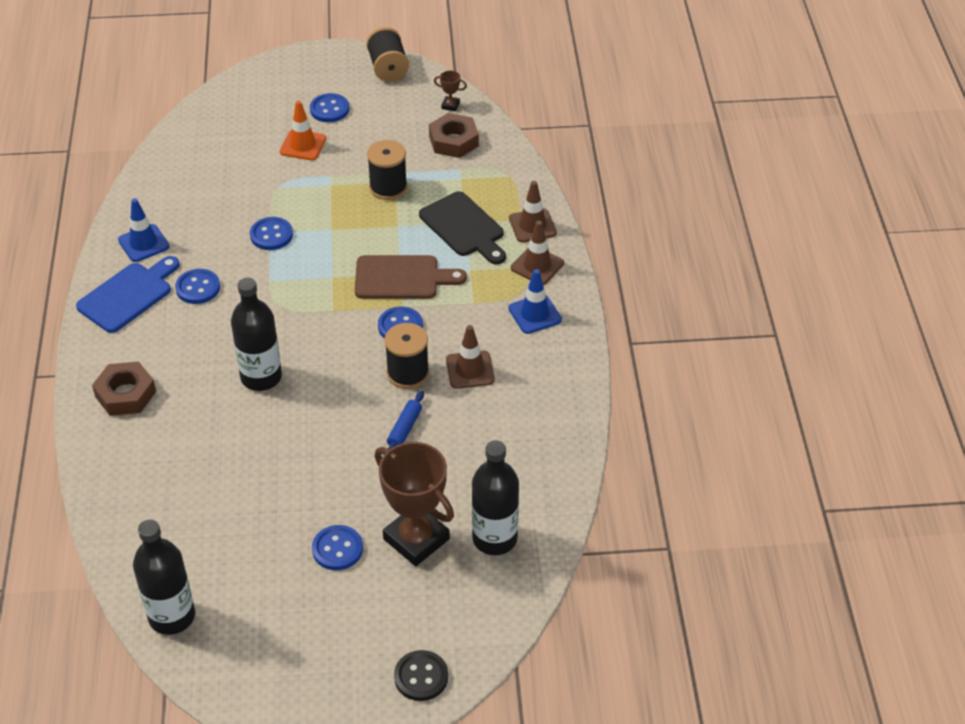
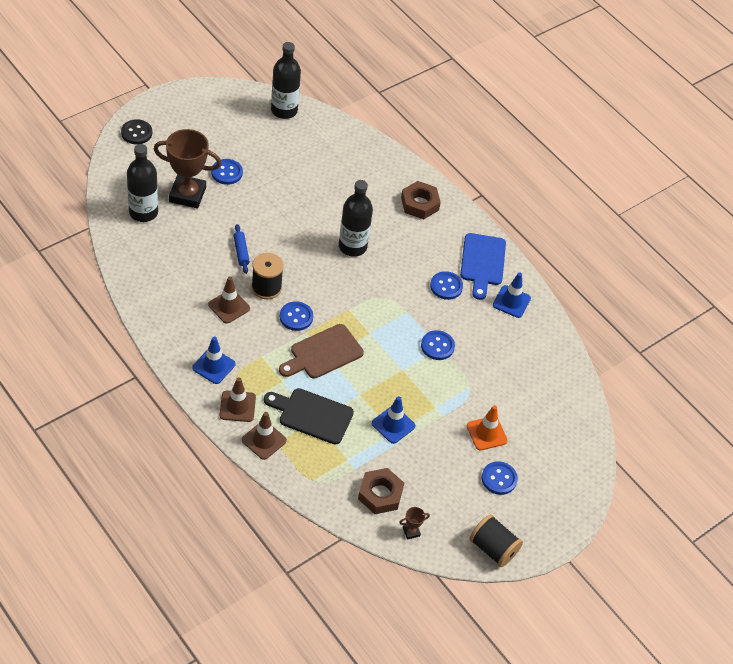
camera: 140 degrees right, 5 degrees up
black spool [367,140,407,200] -> blue traffic cone [372,396,416,444]

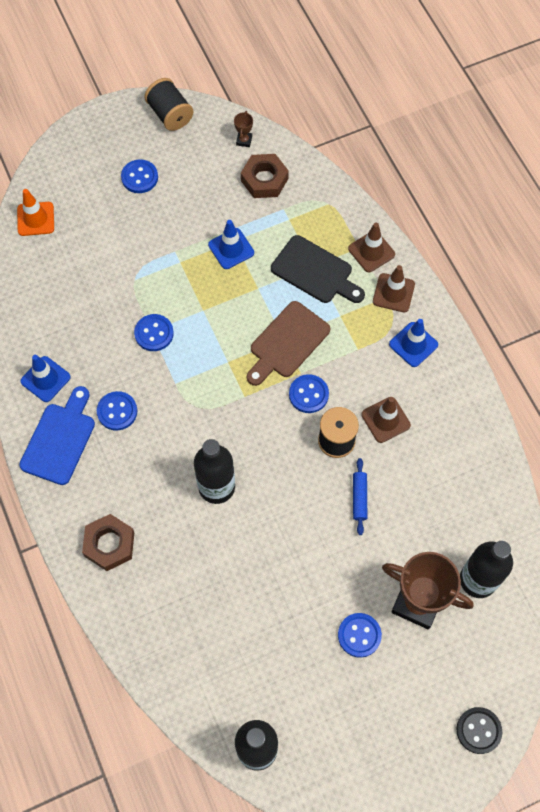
camera: 160 degrees left, 15 degrees up
brown cutting board [279,324,364,379] -> brown cutting board turned 150 degrees clockwise [247,301,330,386]
brown trophy [399,507,430,540] -> brown trophy turned 75 degrees counterclockwise [234,111,253,147]
orange traffic cone [467,405,508,450] -> orange traffic cone moved to [17,189,54,236]

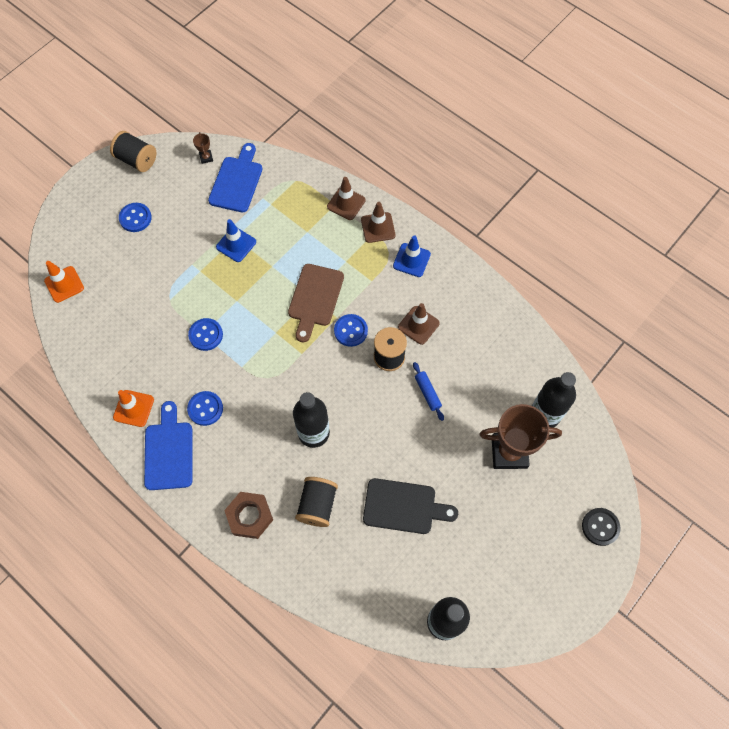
camera: 25 degrees left, 0 degrees up
blue traffic cone [20,355,71,402] -> orange traffic cone [113,390,154,427]
brown nut [241,154,289,198] -> blue cutting board [208,143,262,212]
black cutting board [271,235,365,303] -> black cutting board moved to [363,478,458,534]
blue button [338,613,382,658] -> none
none -> black spool [295,477,338,527]

